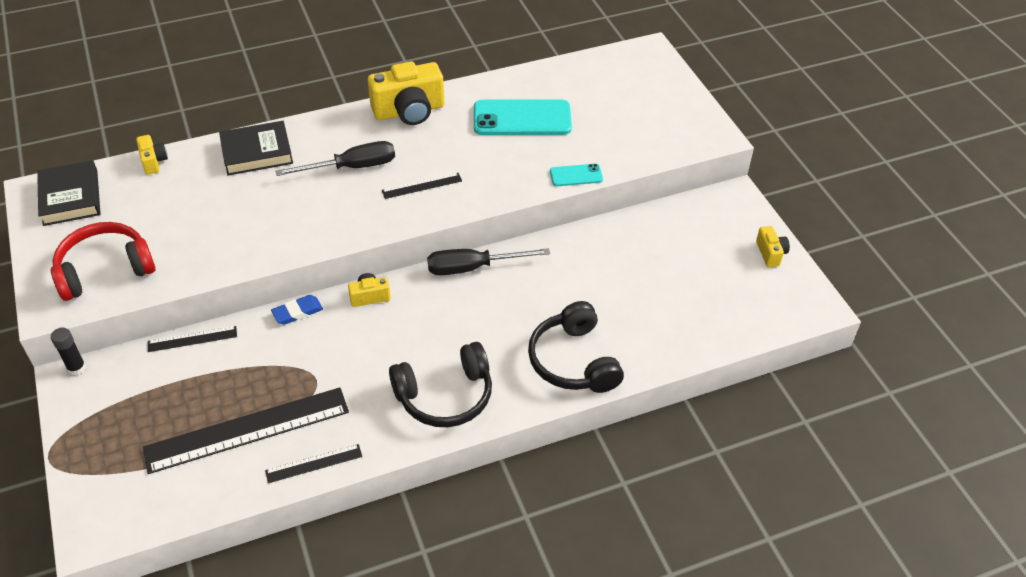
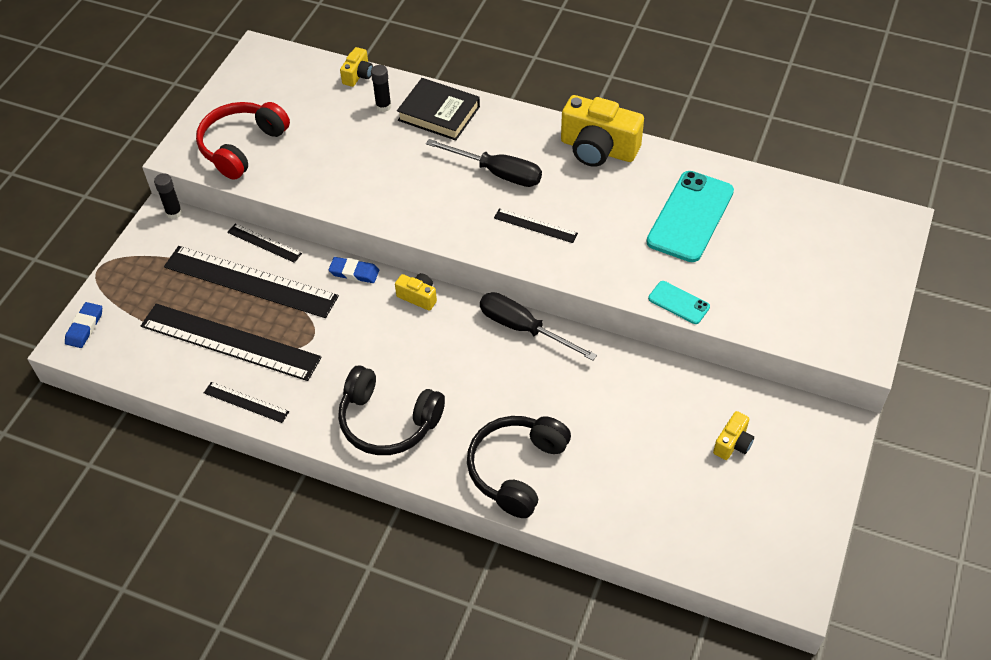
camera: 45 degrees right, 5 degrees up
black book [37,160,101,226] -> none
red headphones [51,222,156,301] -> red headphones turned 75 degrees counterclockwise [196,102,290,180]
turquoise phone [474,100,572,135] -> turquoise phone turned 75 degrees clockwise [646,171,734,262]
yellow camera [756,226,790,267] -> yellow camera moved to [713,411,754,460]
none -> blue eraser [65,302,102,348]
none -> black ruler [164,246,339,318]
none -> black glue stick [371,65,391,112]

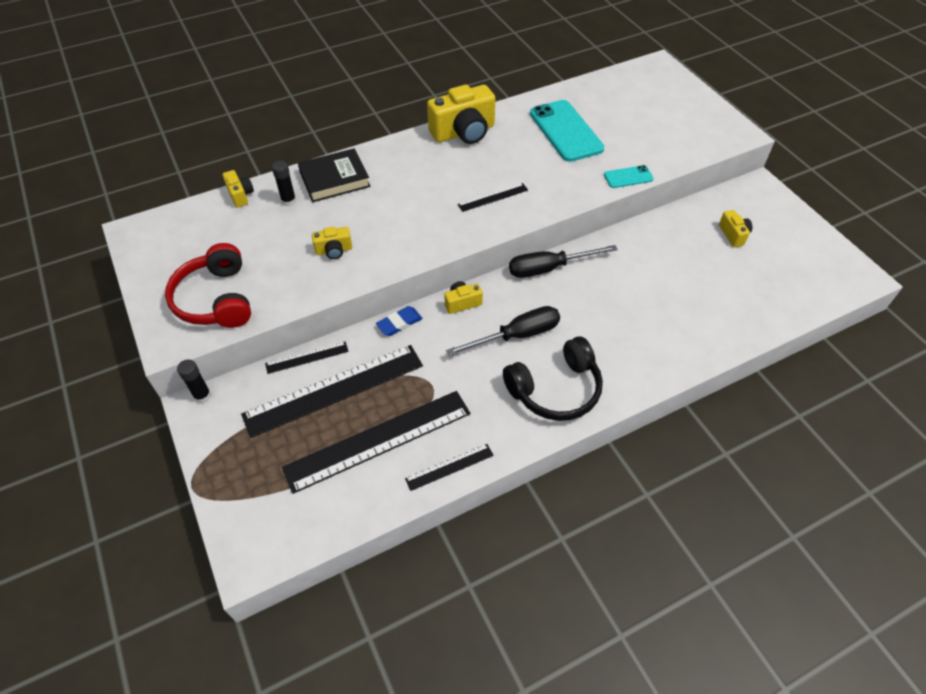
camera: 50 degrees left, 0 degrees up
blue eraser [65,302,102,348] -> none
black screwdriver [426,139,542,187] -> black screwdriver moved to [446,306,560,356]
black headphones [467,416,571,518] -> none
none -> yellow camera [312,227,352,259]

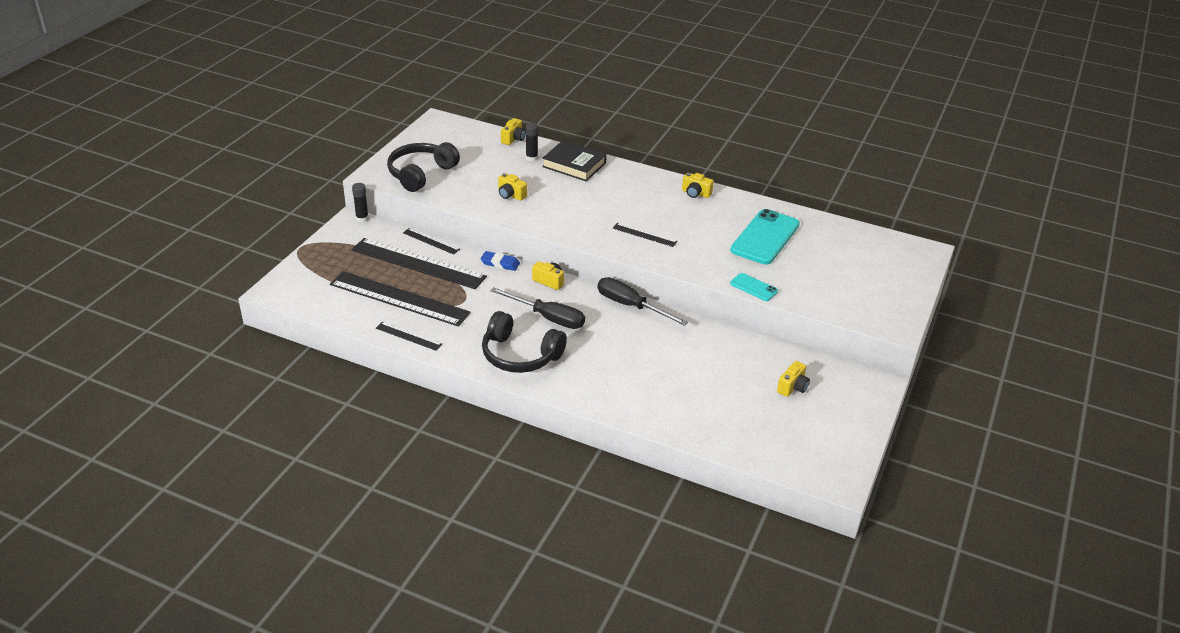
camera: 50 degrees right, 15 degrees down
red headphones [165,243,251,328] -> black headphones [387,142,460,192]
yellow camera [427,85,496,144] -> yellow camera [682,173,714,198], size x0.49

